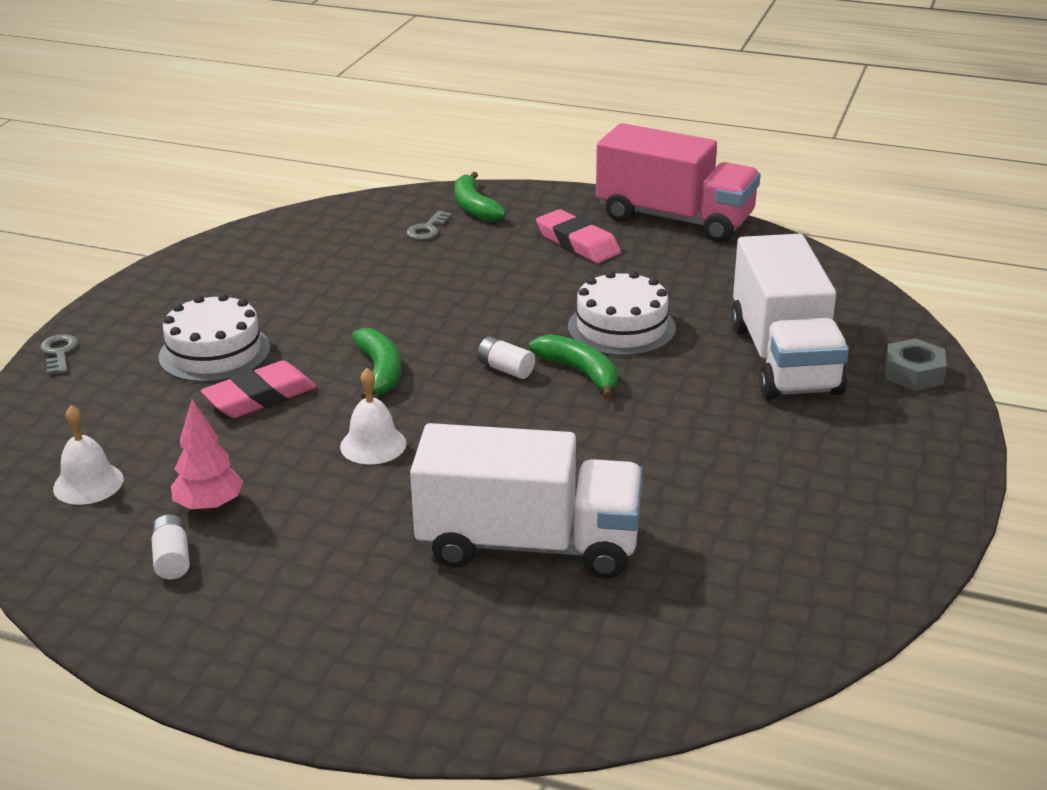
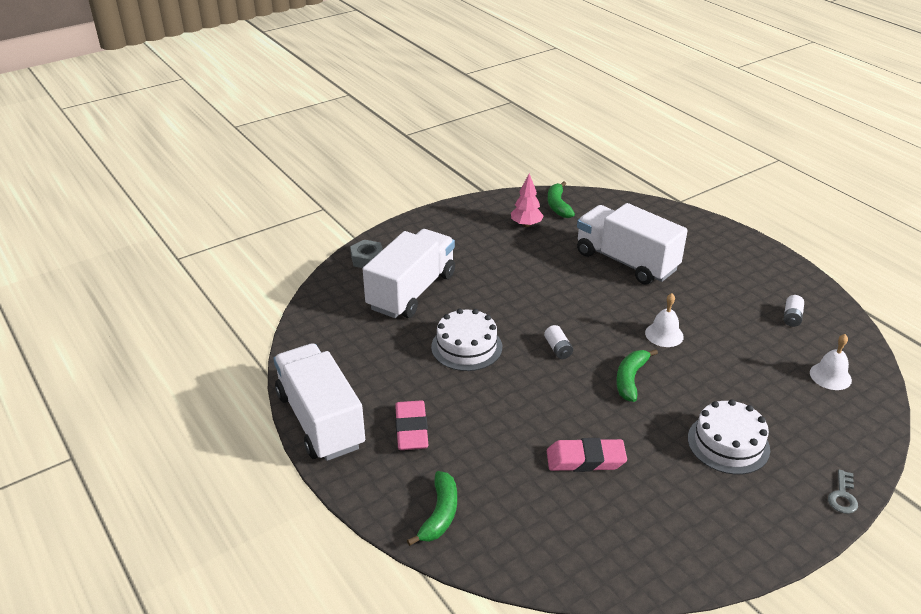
camera: 145 degrees left, 5 degrees up
pink tree [171,399,243,512] -> pink tree moved to [511,173,544,227]
pink eraser [201,361,316,418] -> pink eraser moved to [547,438,627,472]
grey key [407,211,452,240] -> none
green banana [529,334,618,399] -> green banana moved to [548,181,575,218]
pink truck [596,123,761,242] -> white truck [273,343,365,461]

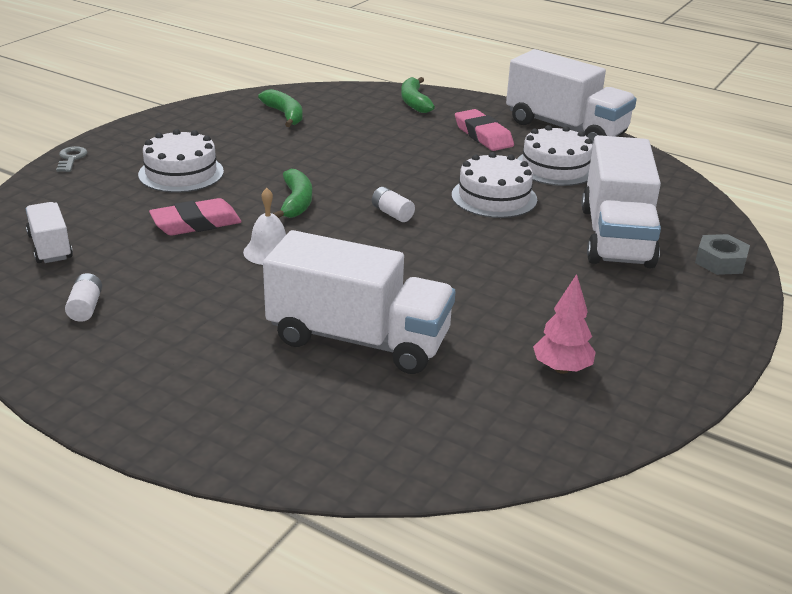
camera: 155 degrees right, 5 degrees down
pink eraser [547,438,627,472] -> pink eraser moved to [149,198,242,236]
green banana [548,181,575,218] -> green banana moved to [258,89,303,127]
white bell [810,334,852,390] -> white truck [26,202,73,263]
none -> white cake [517,125,593,186]

